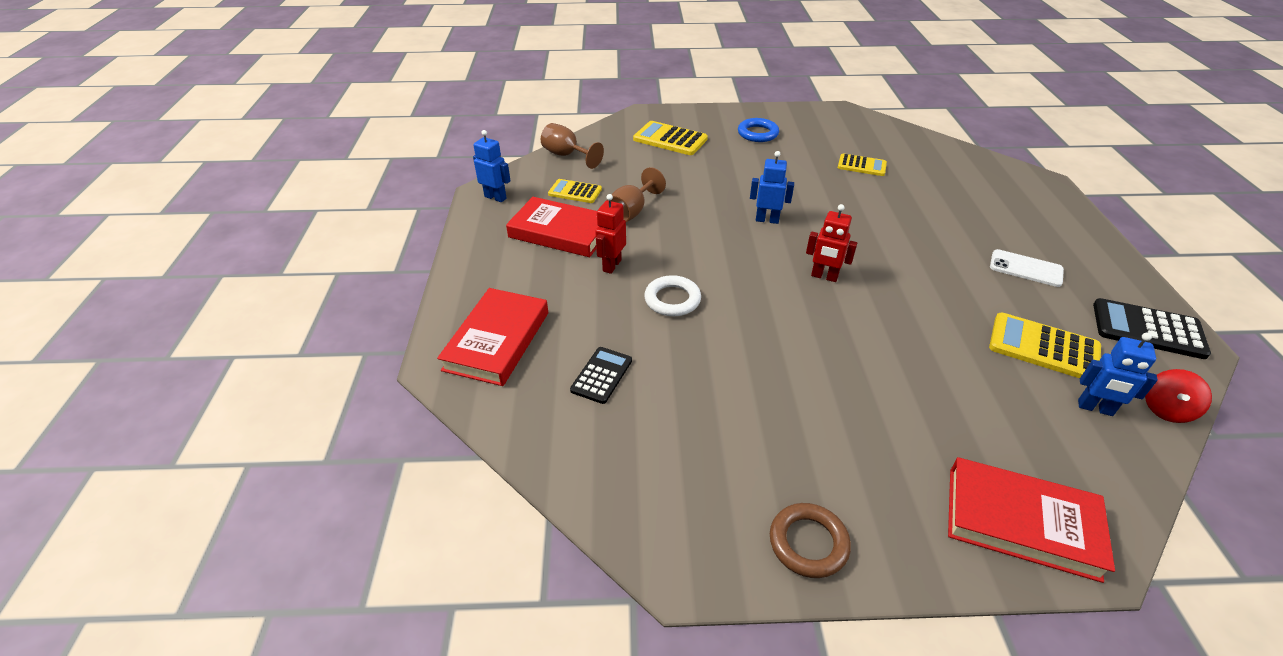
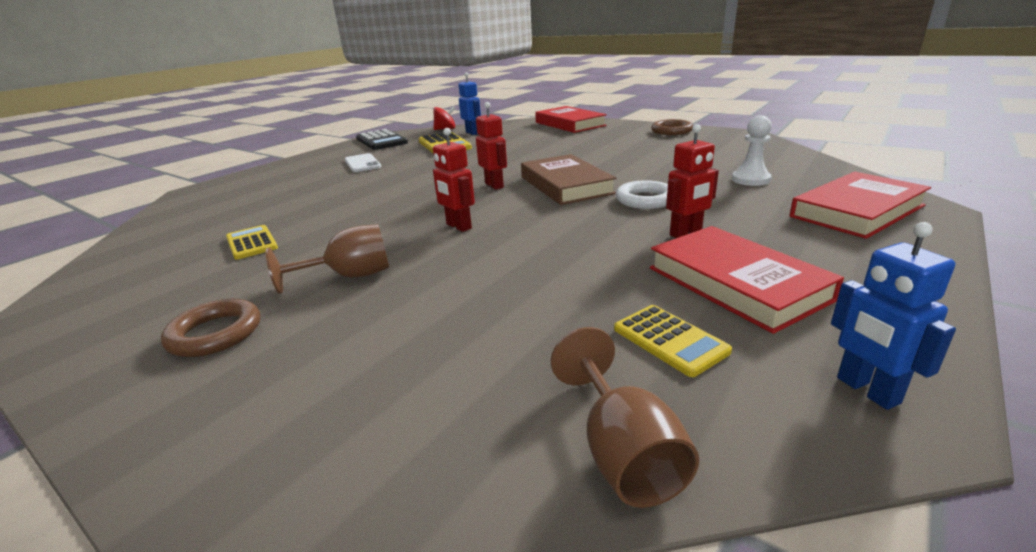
camera: 140 degrees left, 15 degrees down
black calculator [570,347,632,404] -> white pawn [732,116,772,186]
brown goblet [608,167,666,222] -> brown goblet moved to [266,224,389,294]
yellow calculator [633,121,708,155] -> none
blue ring [738,118,779,142] -> brown ring [161,299,260,357]
blue robot [750,151,794,224] -> red robot [433,128,475,232]
none -> brown book [521,154,616,205]

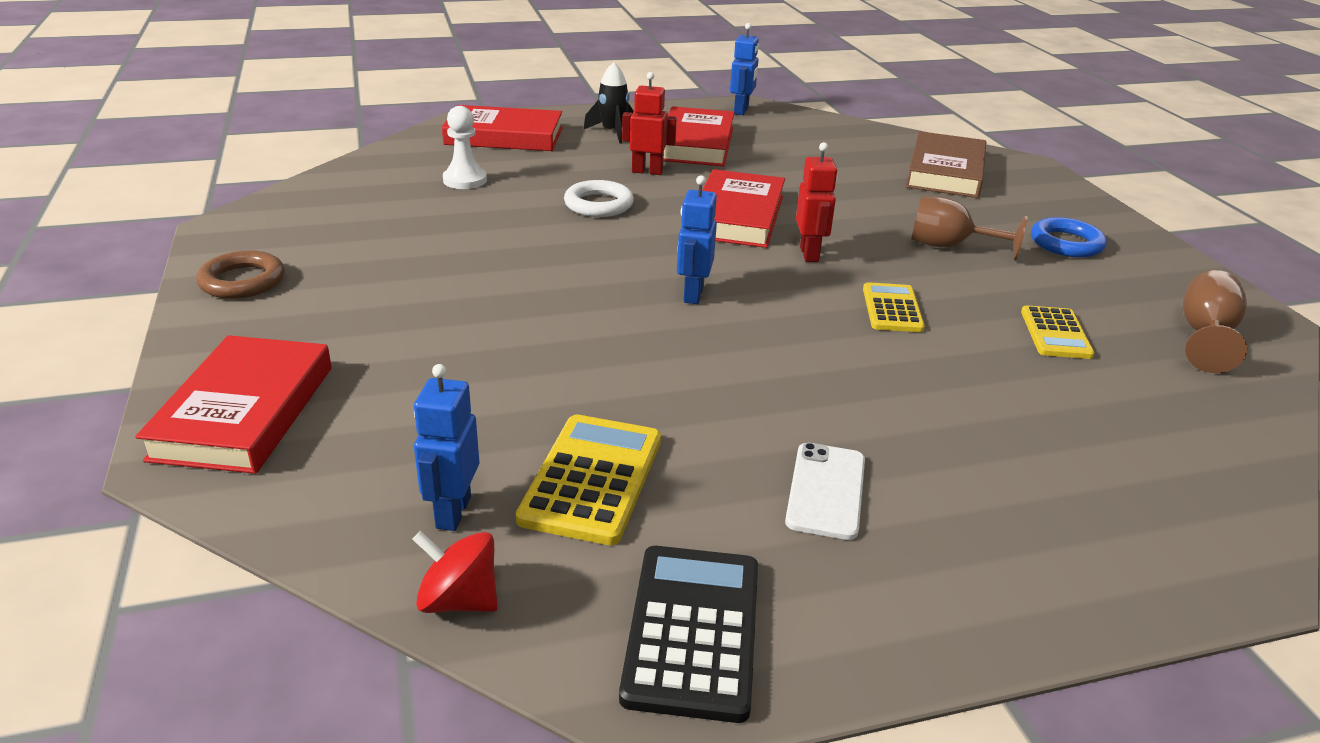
camera: 145 degrees left, 5 degrees up
brown ring [161,299,260,357] -> blue ring [1031,217,1107,258]
red robot [476,102,507,190] -> blue robot [677,175,717,304]
brown book [521,154,616,205] -> brown book moved to [906,131,986,198]
brown goblet [551,327,699,508] -> brown goblet moved to [1183,270,1247,373]
yellow calculator [614,305,732,377] -> yellow calculator moved to [863,282,925,332]
none -> black rocket [584,62,634,144]
none -> red book [702,169,785,248]

